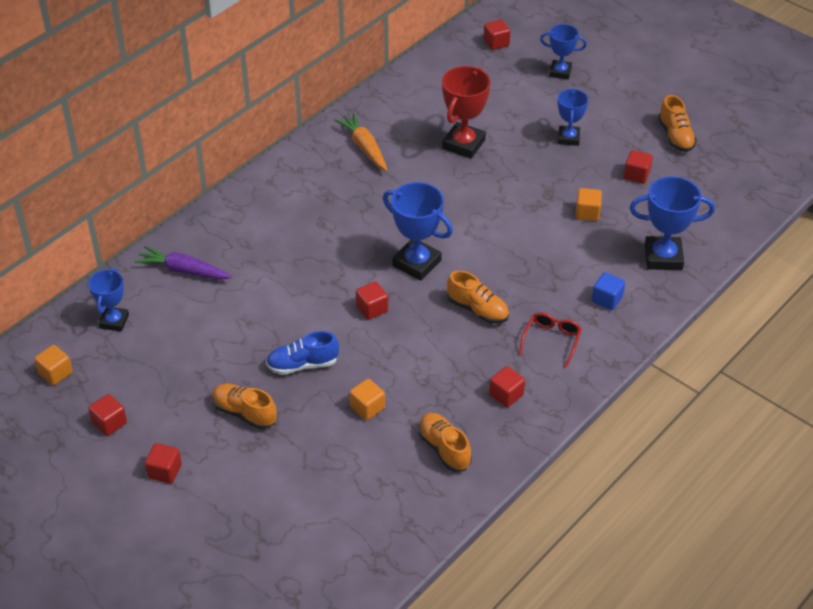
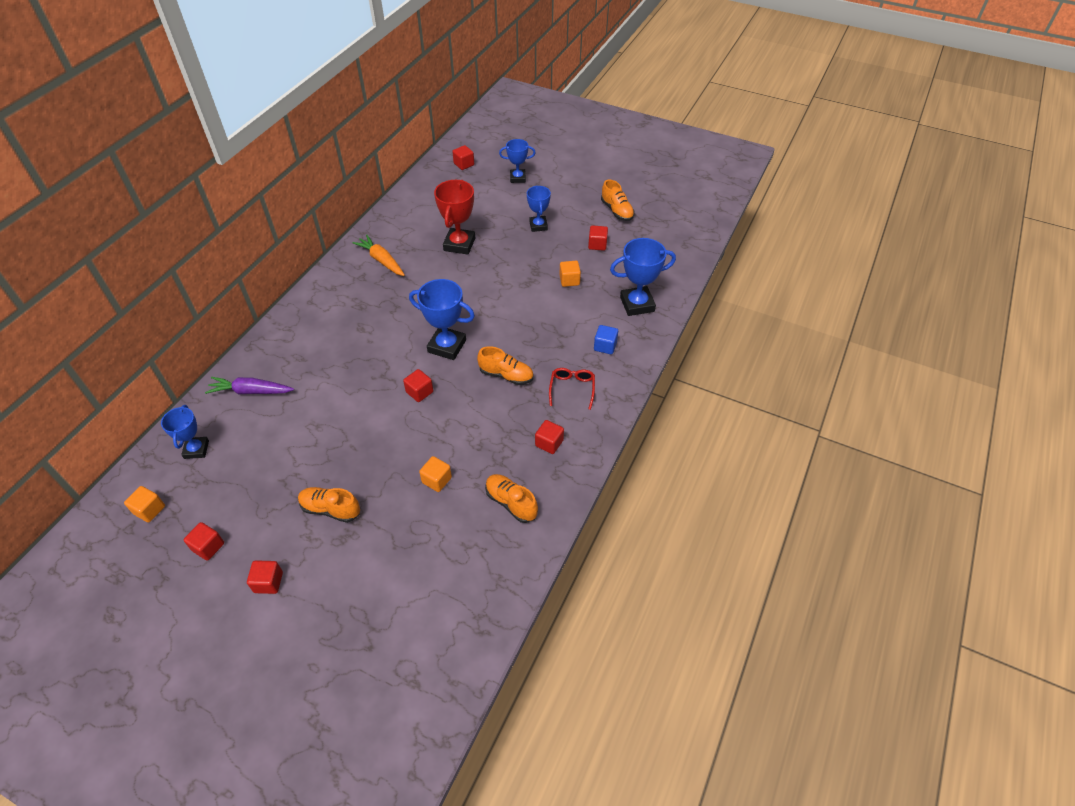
camera: 15 degrees left, 5 degrees up
blue shoe [266,331,339,375] -> none

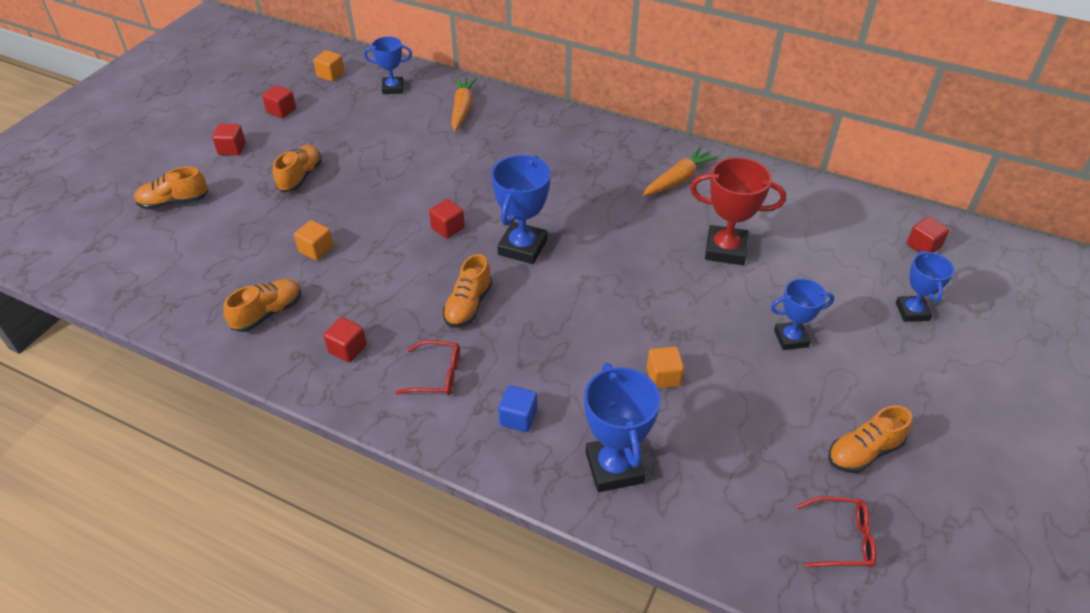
camera: 90 degrees right, 5 degrees down
purple carrot [205,377,294,394] -> orange carrot [451,77,477,131]
red cube [588,225,608,251] -> none
none -> orange shoe [134,167,208,210]
none -> red glasses [796,496,876,567]

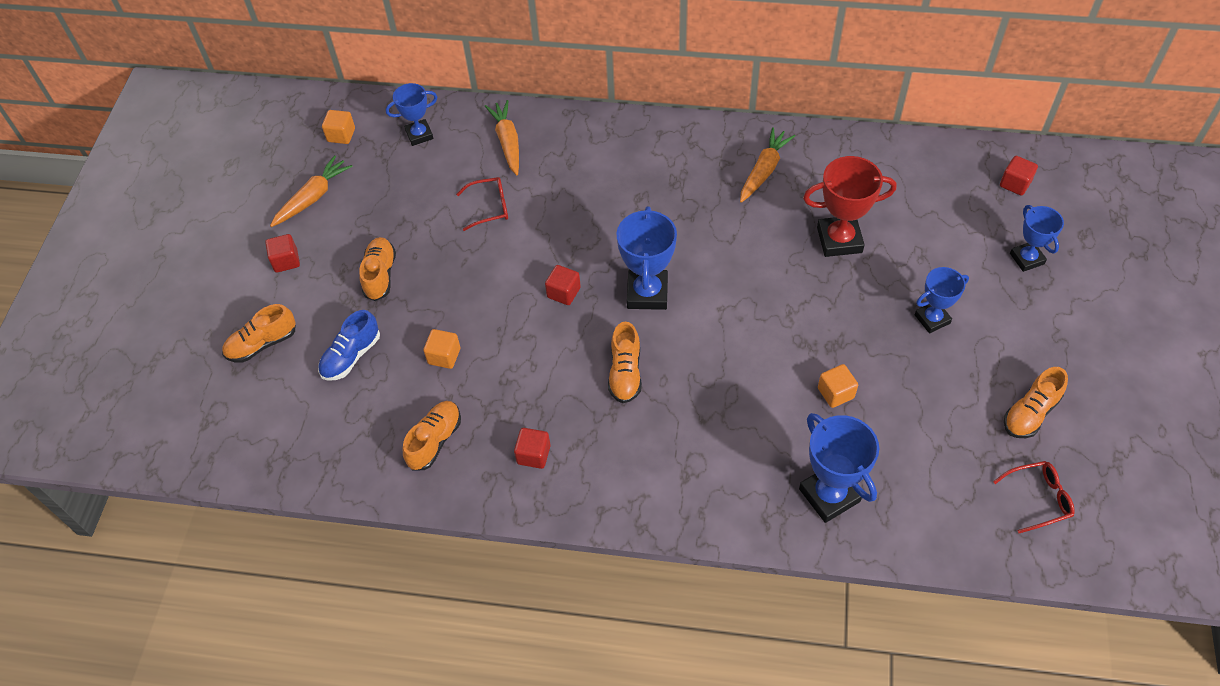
camera: 15 degrees left, 10 degrees up
red cube [262,85,296,118] -> orange carrot [270,155,353,227]
red glasses [395,340,460,395] -> red glasses moved to [456,177,508,231]
blue cube [499,386,537,432] -> none
none -> blue shoe [318,310,380,381]

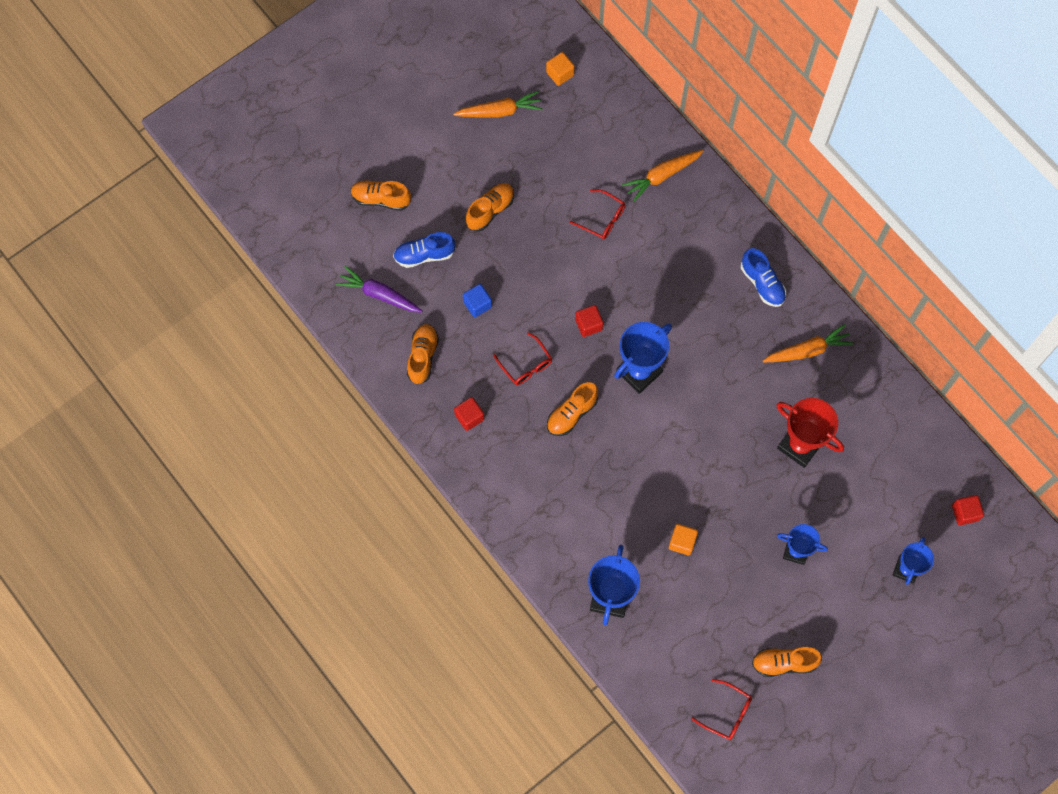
camera: 40 degrees right, 15 degrees up
red cube [265,234,300,273] -> none
blue trophy [386,83,437,146] -> none
orange shoe [403,401,461,471] -> orange shoe turned 60 degrees counterclockwise [407,324,439,384]
orange cube [423,329,460,369] -> blue cube [463,284,492,317]
orange carrot [485,100,519,175] -> orange carrot turned 150 degrees counterclockwise [622,150,703,202]
none -> purple carrot [335,266,422,313]
none -> red glasses [493,332,552,385]
none -> blue shoe [741,248,786,307]

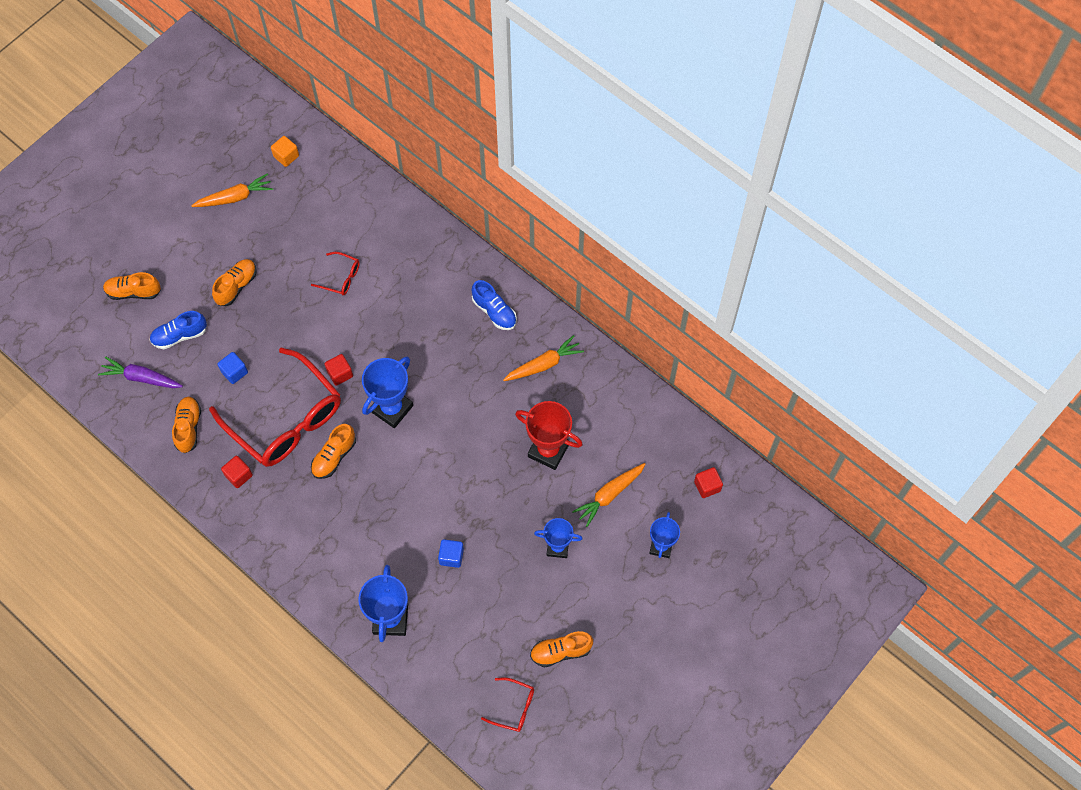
camera: 10 degrees left, 5 degrees down
red glasses [493,332,552,385] -> red glasses [209,348,341,467], size x2.40
orange carrot [622,150,703,202] -> orange carrot moved to [572,463,645,527]
orange cube [669,524,698,555] -> blue cube [438,539,464,568]

